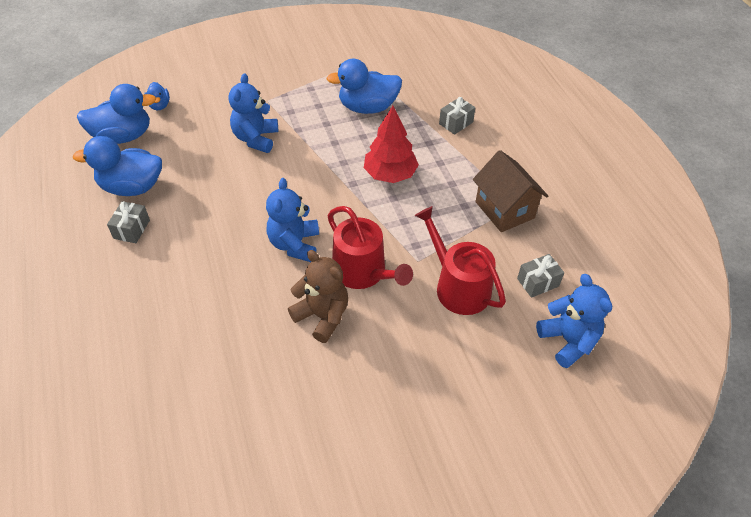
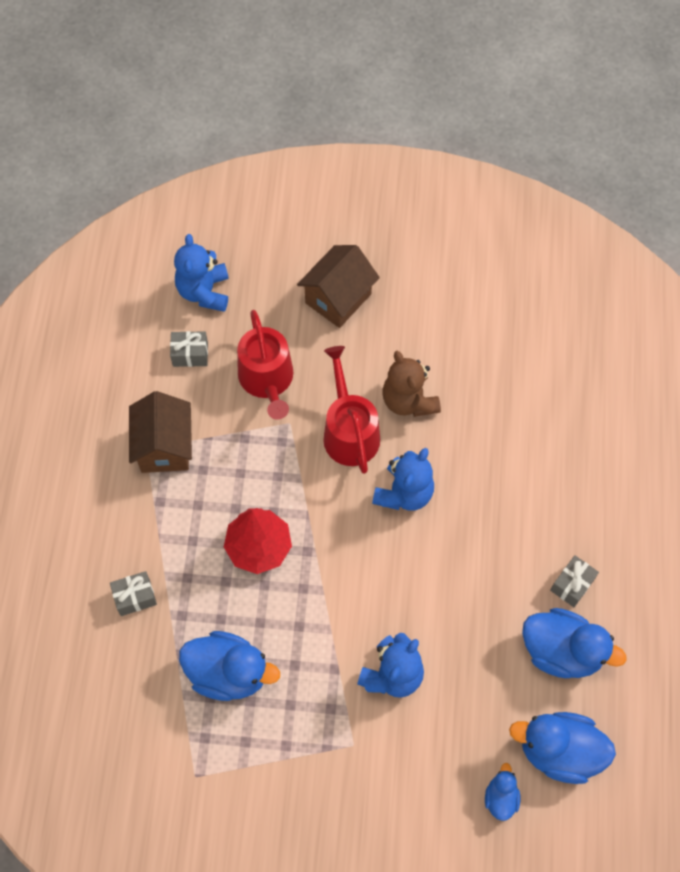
camera: 155 degrees left, 15 degrees up
none -> brown house [297,245,380,328]

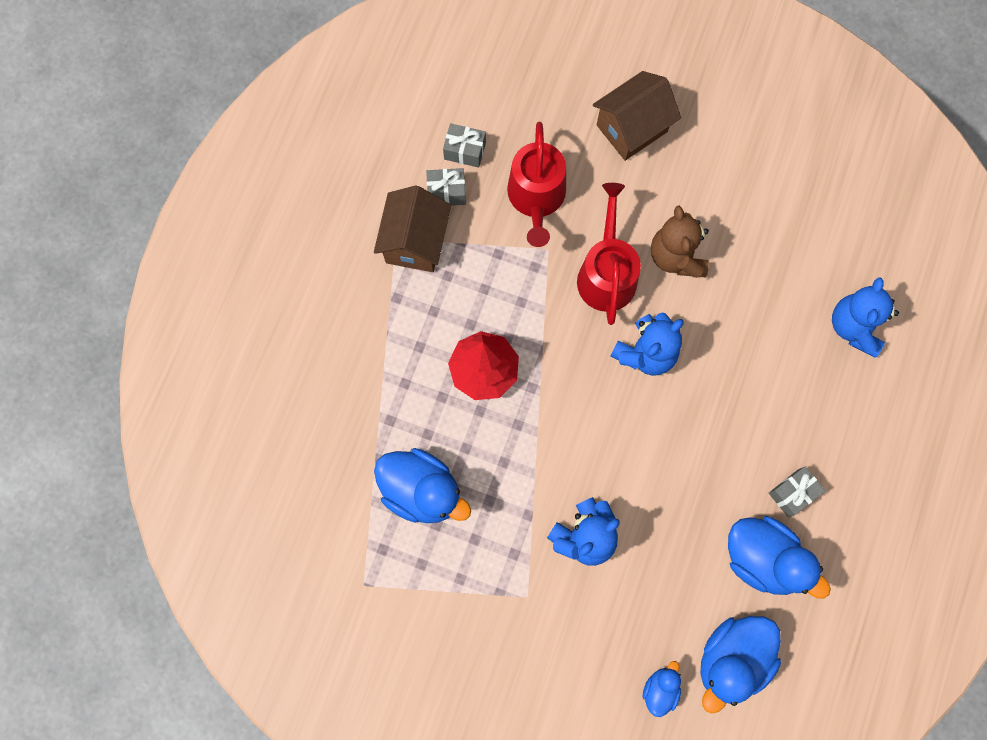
camera: 15 degrees right, 10 degrees up
grey gift [110,571,157,616] -> grey gift moved to [426,168,466,206]
blue teddy bear [174,234,229,312] -> blue teddy bear moved to [832,277,899,358]
blue duck [509,712,616,784] -> blue duck turned 75 degrees counterclockwise [700,616,781,714]

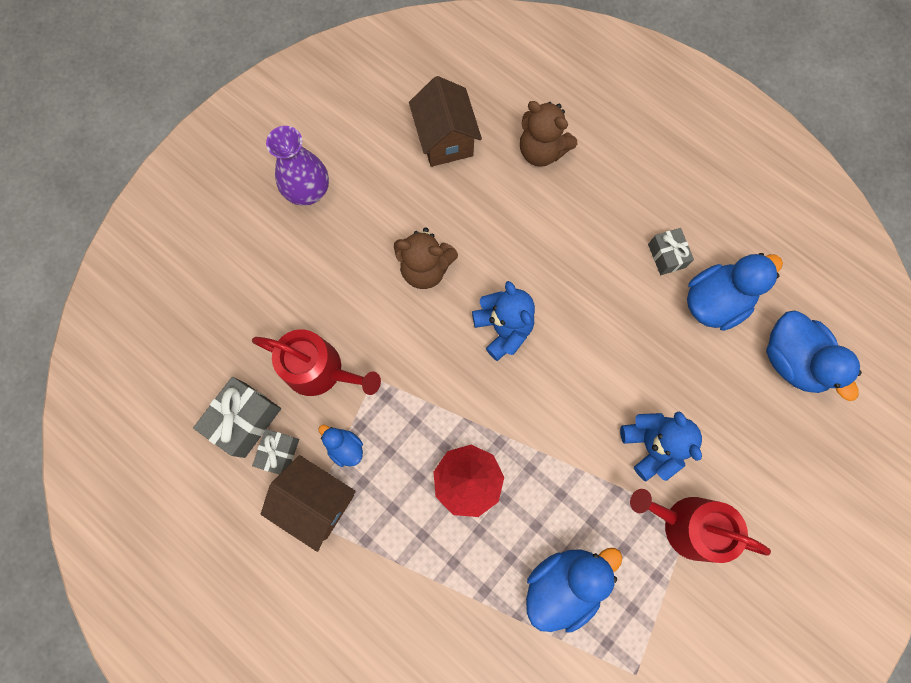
camera: 70 degrees left, 0 degrees up
grey gift [443,123,486,168] -> grey gift [193,377,281,458], size x1.61
red watering can [577,183,641,325] -> red watering can moved to [630,489,771,563]
brown house [593,71,681,161] -> brown house moved to [409,76,482,167]
blue duck [643,661,681,717] -> blue duck moved to [319,425,363,467]
blue teddy bear [832,277,899,358] -> brown teddy bear [520,101,577,167]
none -> purple vase [266,126,329,205]

